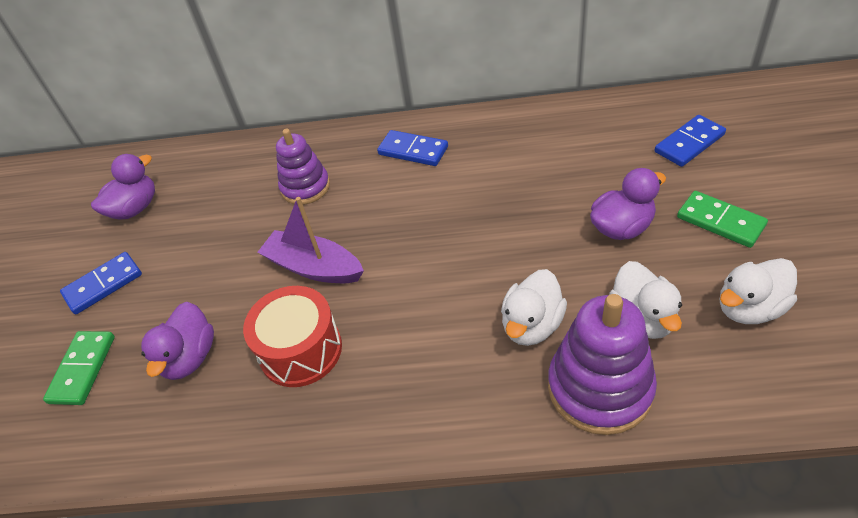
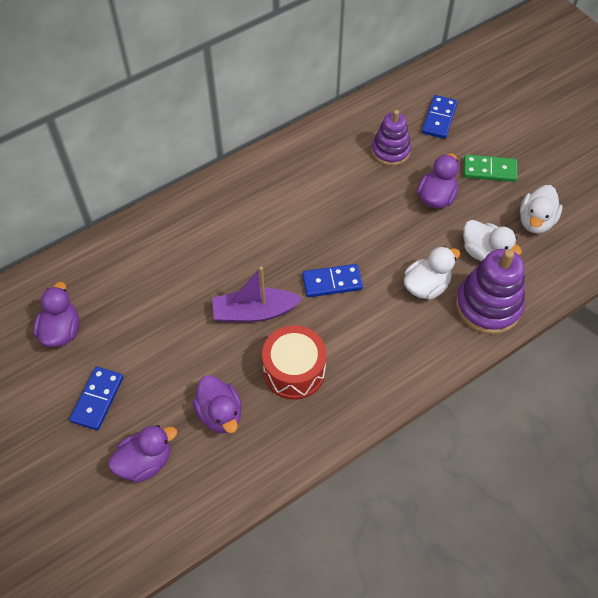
camera: 40 degrees left, 10 degrees up
green domino [43,331,115,405] -> purple duck [108,425,177,483]
purple stacking toy [276,129,330,205] -> purple stacking toy moved to [371,110,411,166]
blue domino [377,130,448,166] -> blue domino moved to [302,264,363,297]
white duck [501,269,567,346] -> white duck turned 120 degrees counterclockwise [404,246,460,300]

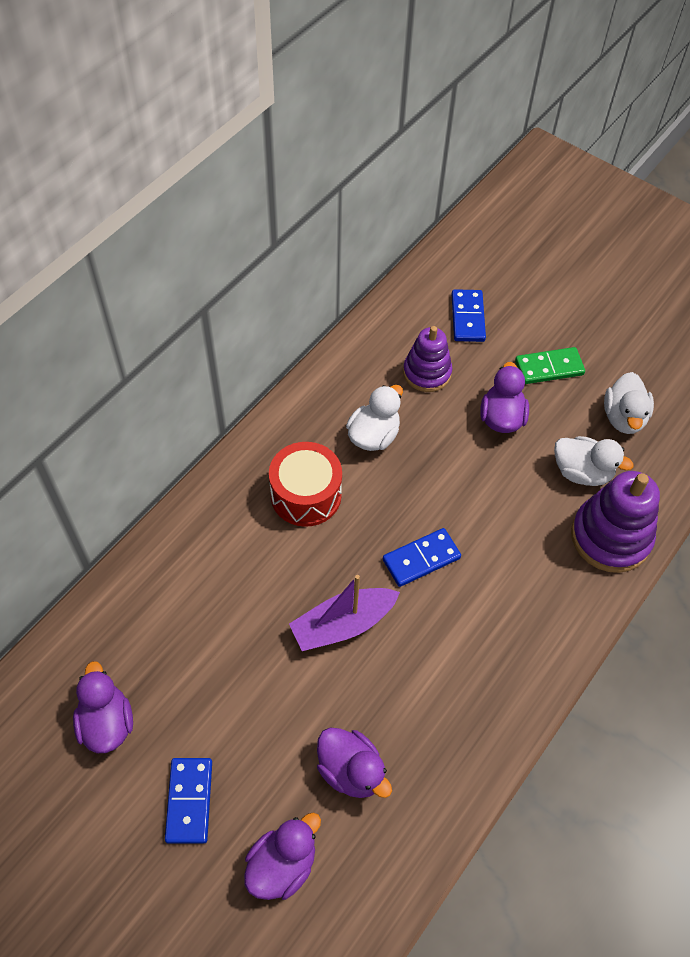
camera: 20 degrees left, 0 degrees up
red drum [262,325,326,400] -> red drum moved to [269,442,342,527]
white duck [404,246,460,300] -> white duck moved to [346,385,403,451]

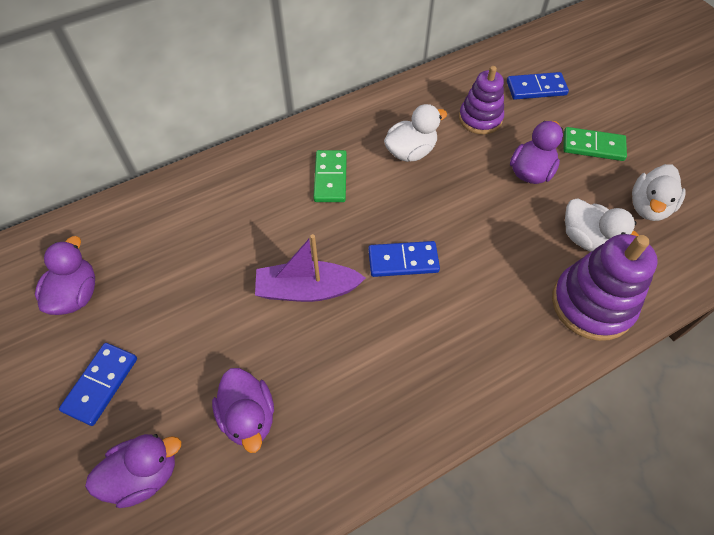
camera: 25 degrees right, 0 degrees up
red drum [269,442,342,527] -> green domino [313,150,347,202]
blue domino [452,289,486,342] -> blue domino turned 60 degrees clockwise [507,72,569,100]

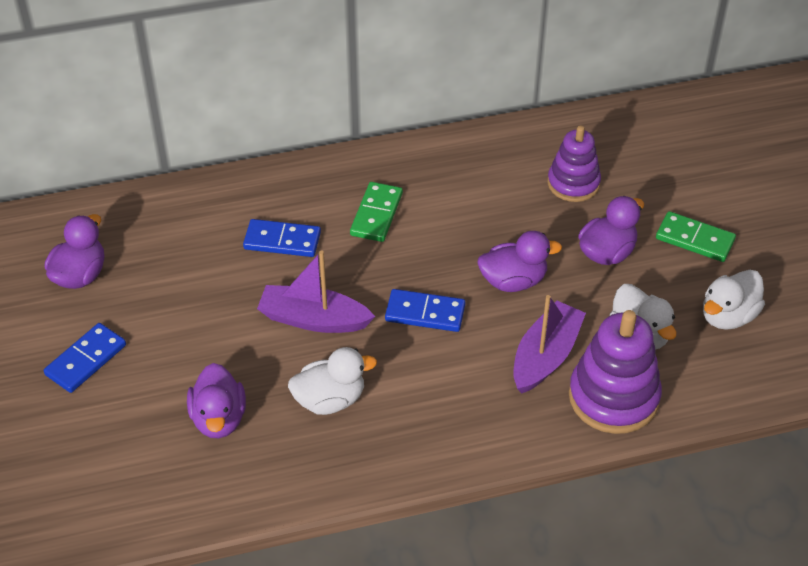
camera: 15 degrees right, 10 degrees down
purple duck [85,434,181,508] -> purple duck moved to [478,231,562,292]
white duck [384,104,447,162] -> white duck moved to [288,347,377,415]
blue domino [507,72,569,100] -> blue domino moved to [243,219,321,257]
none -> purple boat [513,295,586,394]

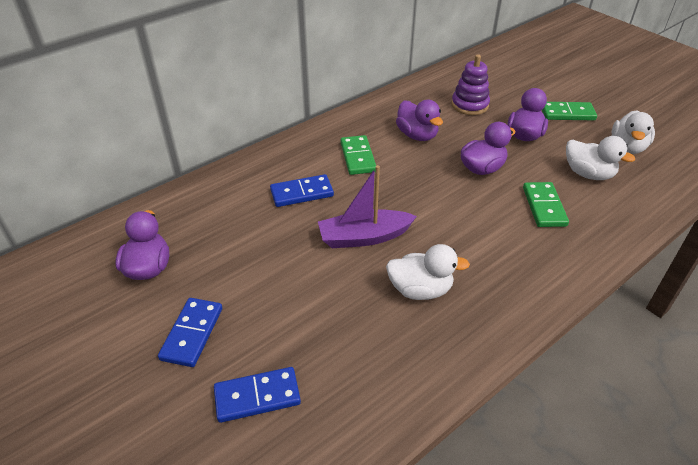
camera: 25 degrees left, 5 degrees down
purple duck [187,363,246,438] -> purple duck moved to [396,100,443,141]
white duck [288,347,377,415] -> white duck turned 45 degrees clockwise [386,244,470,300]
blue domino [385,289,465,332] -> blue domino moved to [214,367,301,423]
purple boat [513,295,586,394] -> green domino [523,182,569,227]
purple stacking toy [569,310,662,434] -> none

